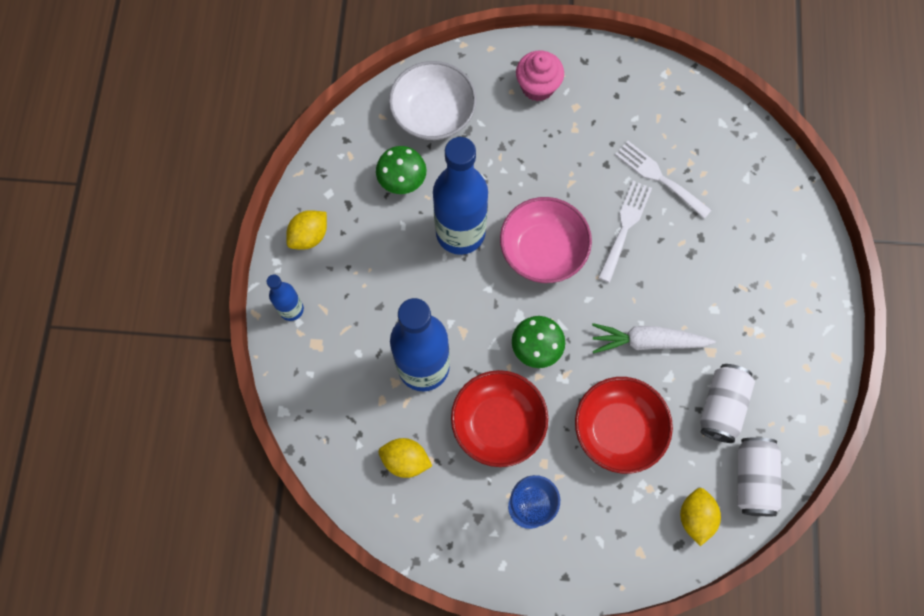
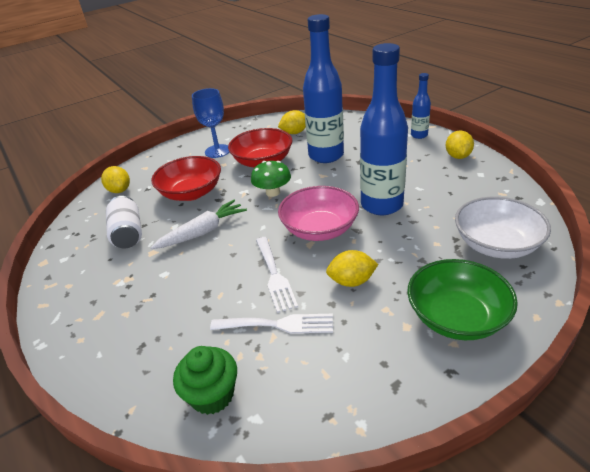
camera: 145 degrees right, 35 degrees down
green mushroom [376,146,426,194] -> none
pink cupcake [516,51,564,101] -> green bowl [407,259,518,340]
white can [738,437,781,516] -> none
none -> green cupcake [173,346,237,415]
none -> yellow lemon [326,250,378,287]

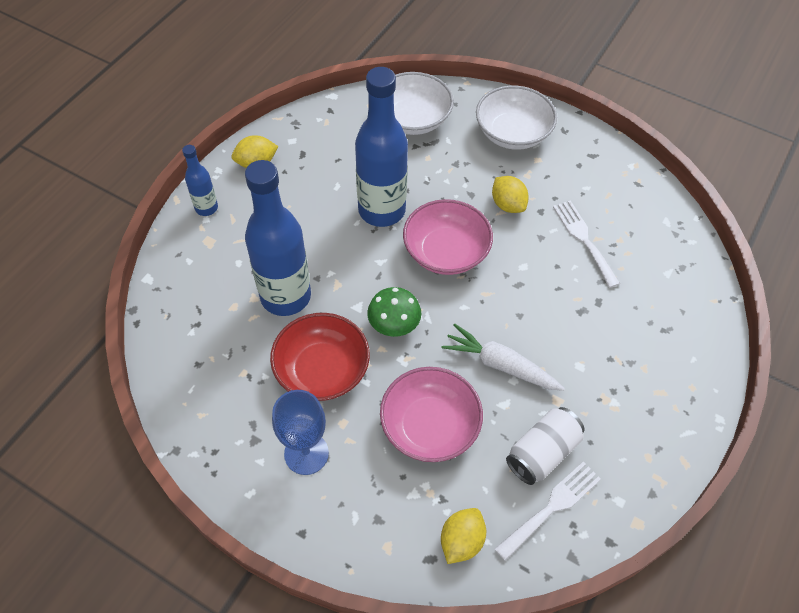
camera: 120 degrees left, 20 degrees up
red bowl [151,156,221,201] -> pink bowl [380,367,483,462]
green cupcake [173,346,237,415] -> none
white fork [256,237,298,313] -> white fork moved to [494,462,601,561]
yellow lemon [278,110,306,134] -> none
green bowl [407,259,518,340] -> white bowl [476,86,557,150]

